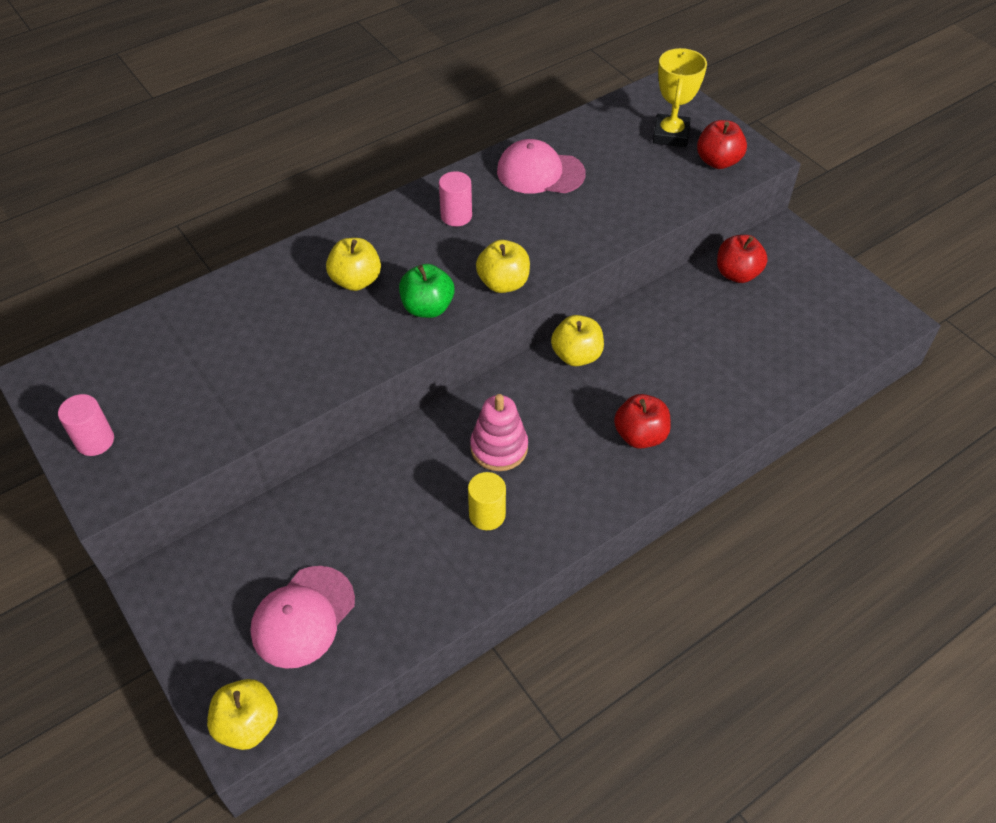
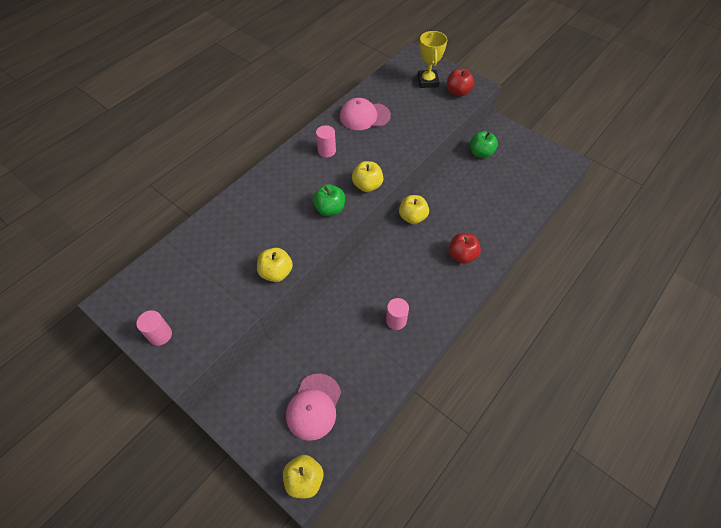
camera: 15 degrees left, 5 degrees up
yellow apple [326,238,381,291] -> yellow apple moved to [257,248,293,282]
yellow cylinder [468,472,506,530] -> pink cylinder [386,298,409,330]
pink stacking toy [470,394,528,471] -> none
red apple [717,235,768,283] -> green apple [470,131,498,158]

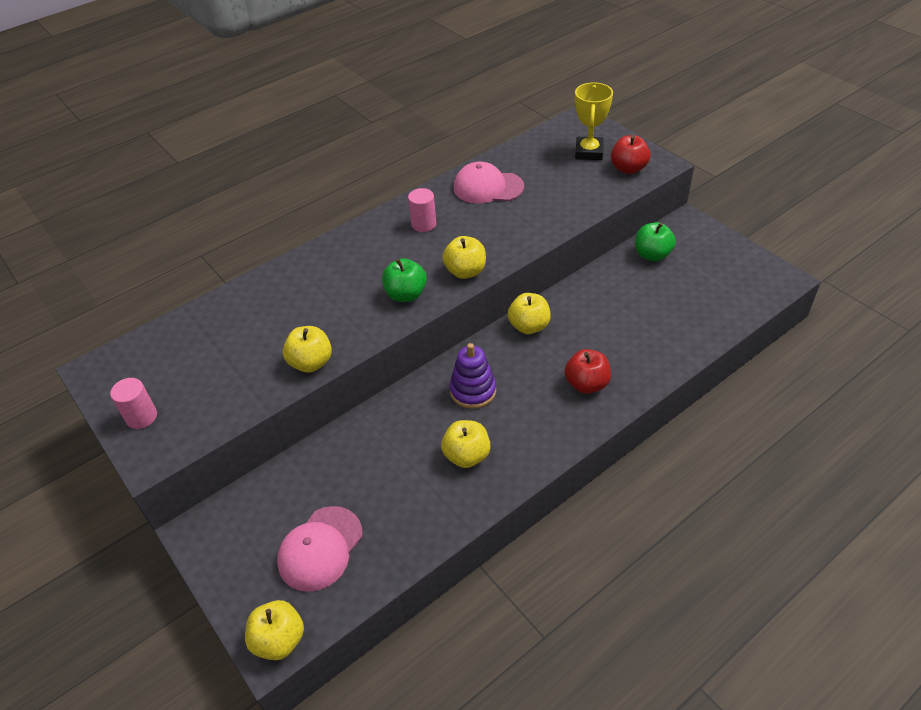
camera: 15 degrees right, 10 degrees down
pink cylinder [386,298,409,330] -> yellow apple [441,420,491,468]
none -> purple stacking toy [449,343,496,409]

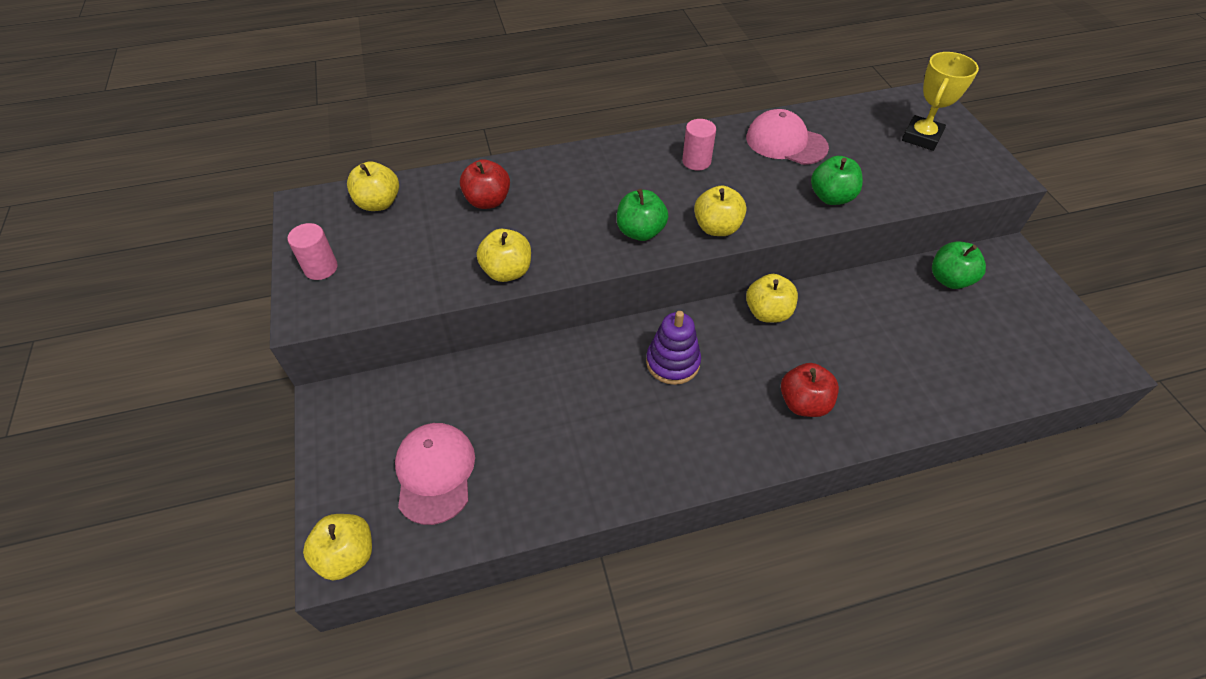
camera: 20 degrees right, 5 degrees up
pink cap [277,506,363,592] -> pink cap turned 120 degrees clockwise [395,423,475,525]
yellow apple [441,420,491,468] -> yellow apple moved to [347,161,399,211]
red apple [611,135,650,174] -> red apple moved to [460,159,510,209]
none -> green apple [811,156,863,205]

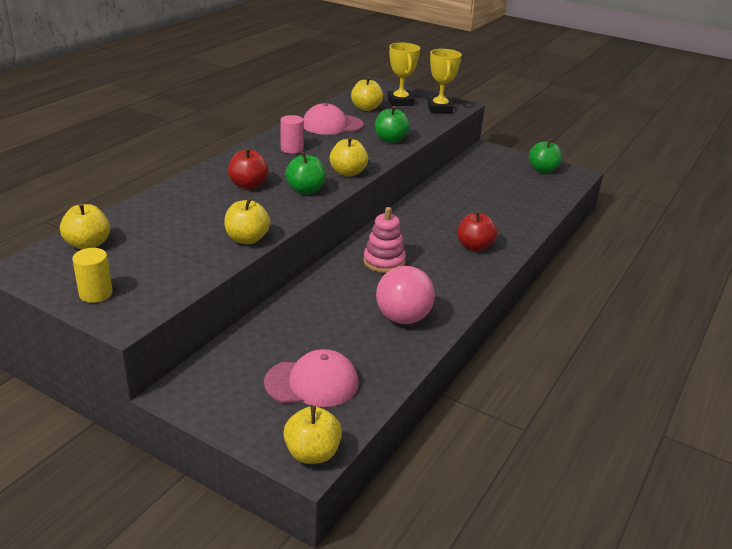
camera: 45 degrees left, 20 degrees down
pink cylinder [287,223,338,280] -> yellow cylinder [72,248,113,303]
pink cap [395,423,475,525] -> pink cap turned 135 degrees clockwise [264,349,358,407]
red apple [460,159,510,209] -> red apple moved to [228,147,269,189]
purple stacking toy [646,311,701,385] -> pink stacking toy [363,207,406,273]
yellow apple [746,274,798,323] -> yellow apple moved to [351,77,383,111]
green apple [932,241,986,289] -> green apple moved to [529,139,562,173]
none -> pink ball [376,266,435,324]
none -> yellow trophy [428,49,462,113]

